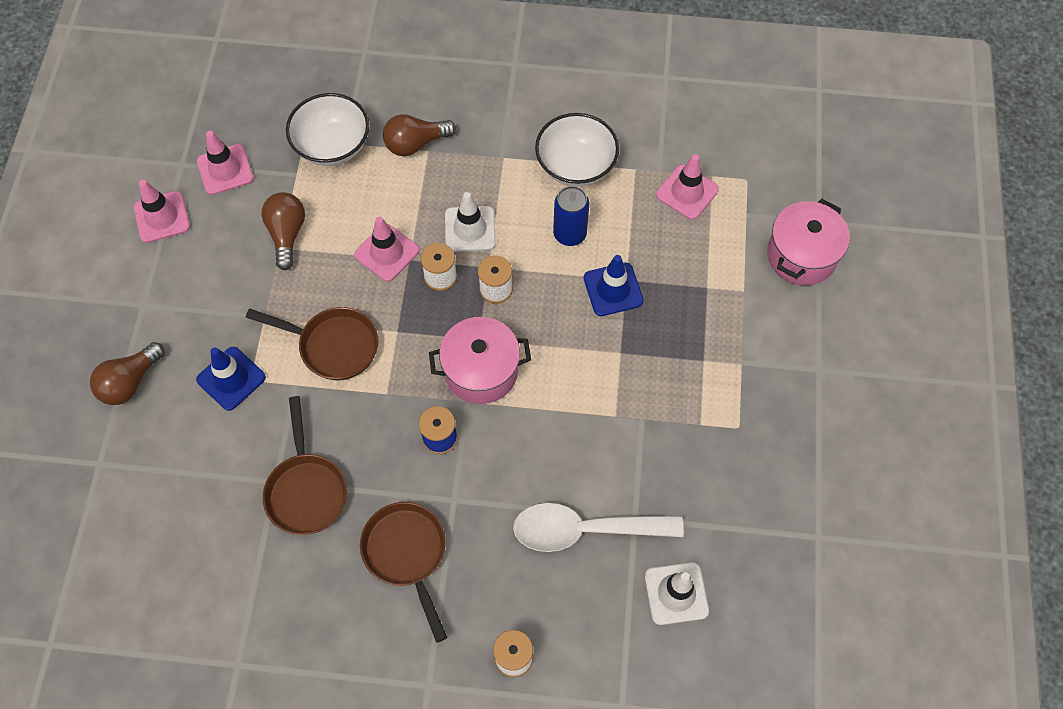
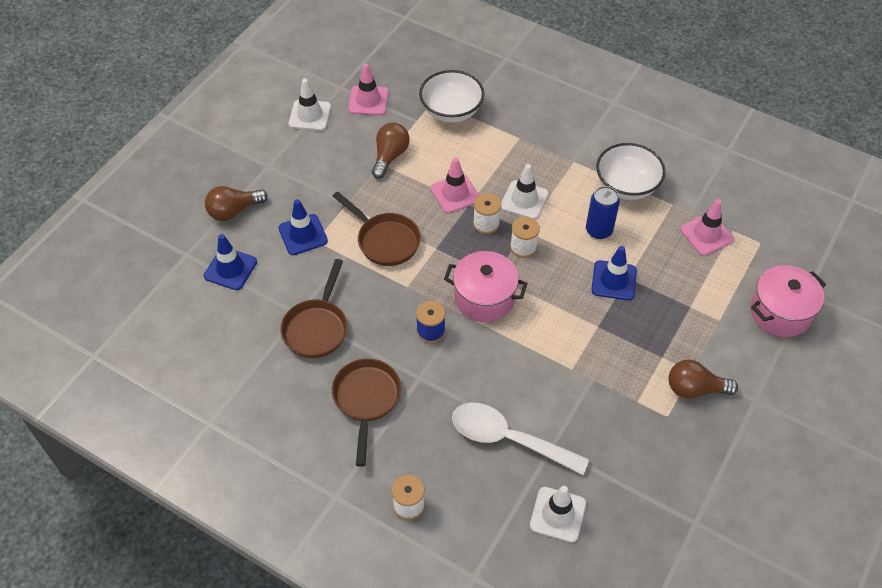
camera: 25 degrees right, 10 degrees down
pink traffic cone [134,180,190,243] -> white traffic cone [289,78,331,131]
brown light bulb [383,114,456,156] -> brown light bulb moved to [669,359,738,399]
none -> blue traffic cone [204,234,257,290]

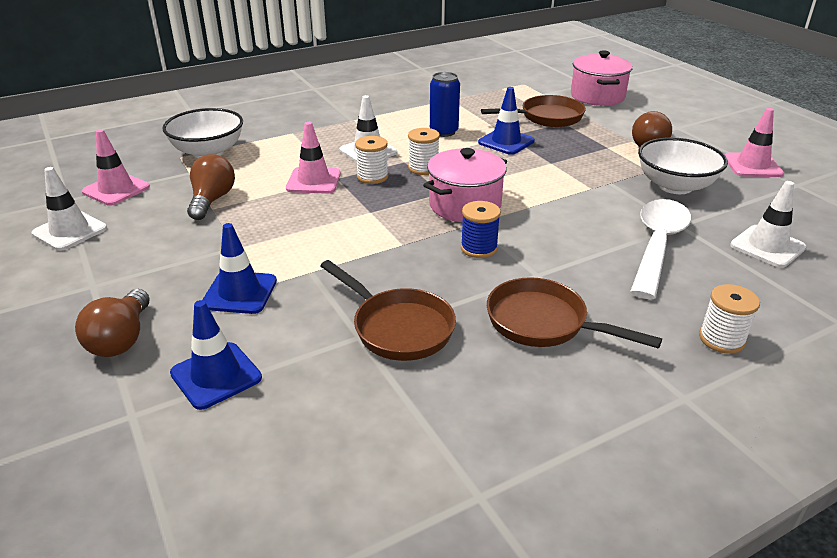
camera: 60 degrees left, 20 degrees down
brown pan [333,192,421,266] -> brown pan moved to [481,95,586,127]
brown light bulb [372,123,410,179] -> brown light bulb turned 45 degrees clockwise [187,154,235,220]
white spoon [452,403,589,475] -> white spoon turned 150 degrees clockwise [630,199,691,299]
white bowl [596,143,666,200] -> white bowl moved to [638,138,728,194]
pink traffic cone [680,199,734,256] -> pink traffic cone moved to [724,108,784,177]

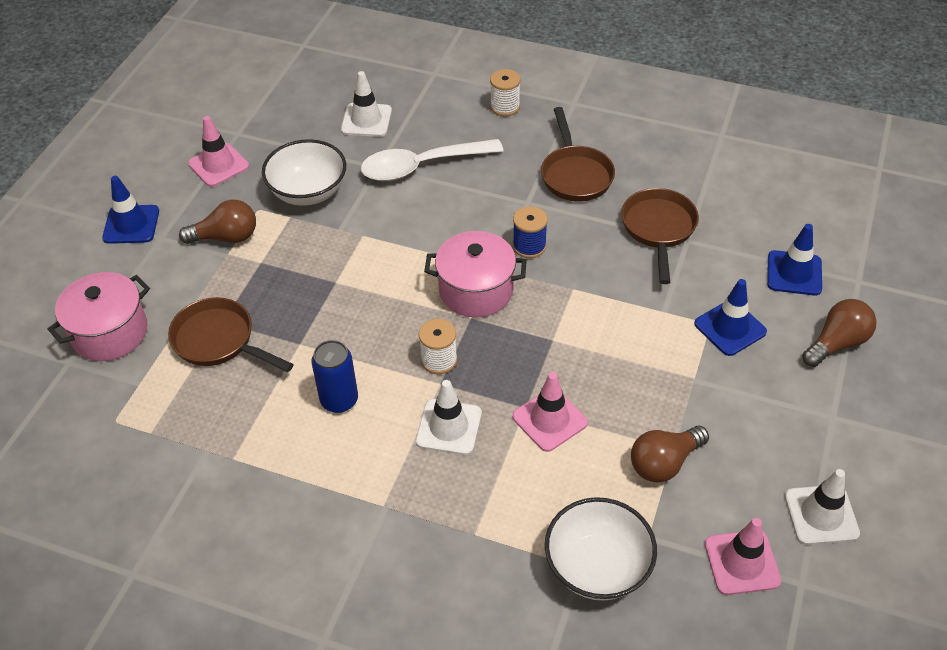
camera: 130 degrees left, 15 degrees up
white spool [355,136,388,184] -> none
blue traffic cone [478,87,535,155] -> blue traffic cone moved to [102,176,159,244]

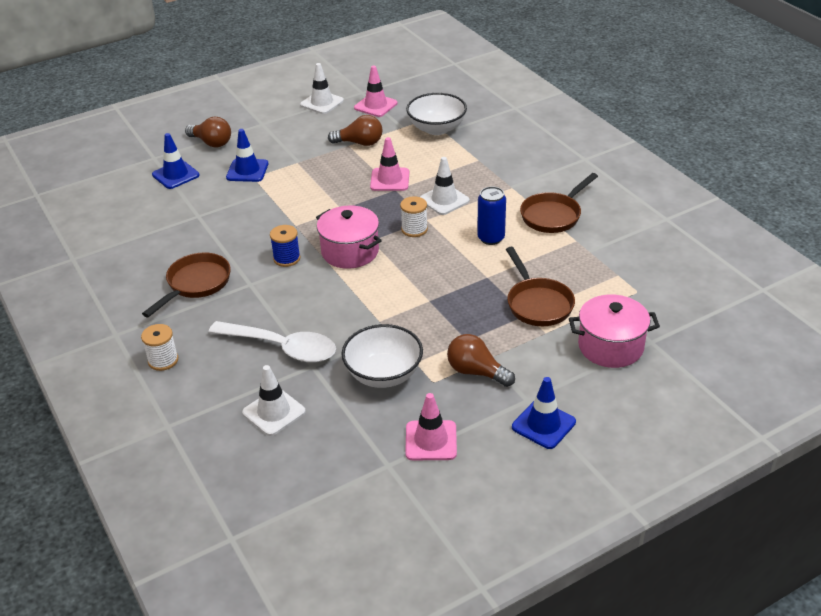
camera: 140 degrees left, 10 degrees down
brown pan [621,188,699,284] -> brown pan moved to [520,173,598,233]
brown light bulb [802,299,877,367] -> brown light bulb turned 150 degrees counterclockwise [185,117,231,147]

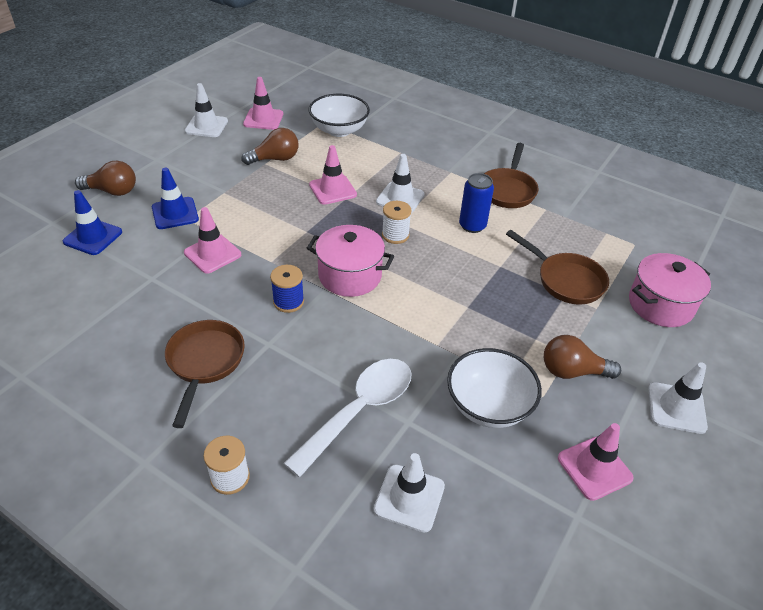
camera: 30 degrees left, 5 degrees up
white spoon [208,321,336,363] -> white spoon turned 45 degrees counterclockwise [283,359,411,477]
blue traffic cone [512,377,576,449] -> white traffic cone [648,362,708,434]
none -> pink traffic cone [184,207,241,274]

